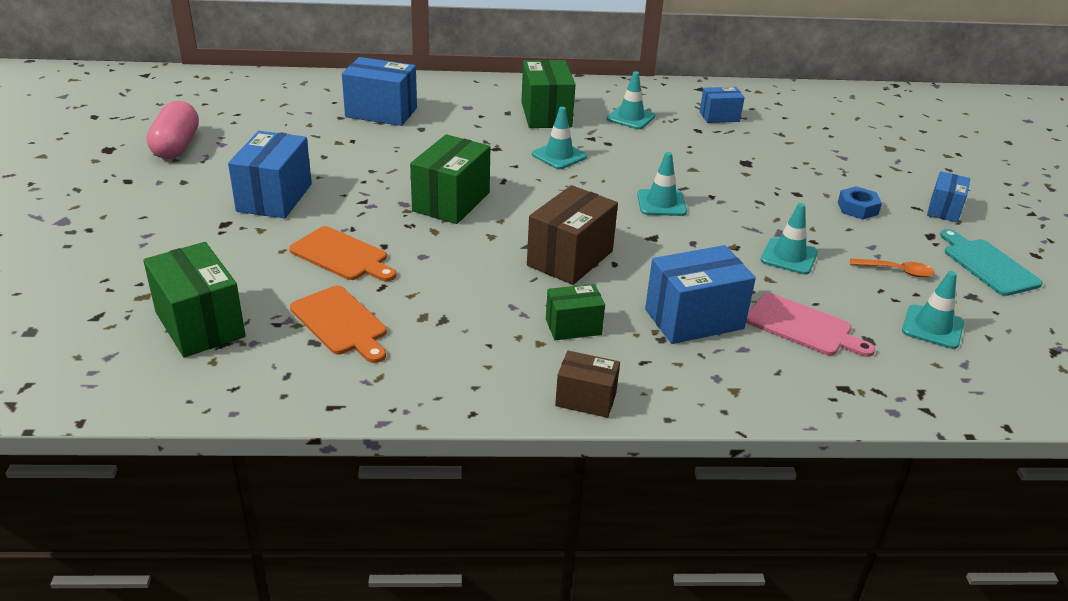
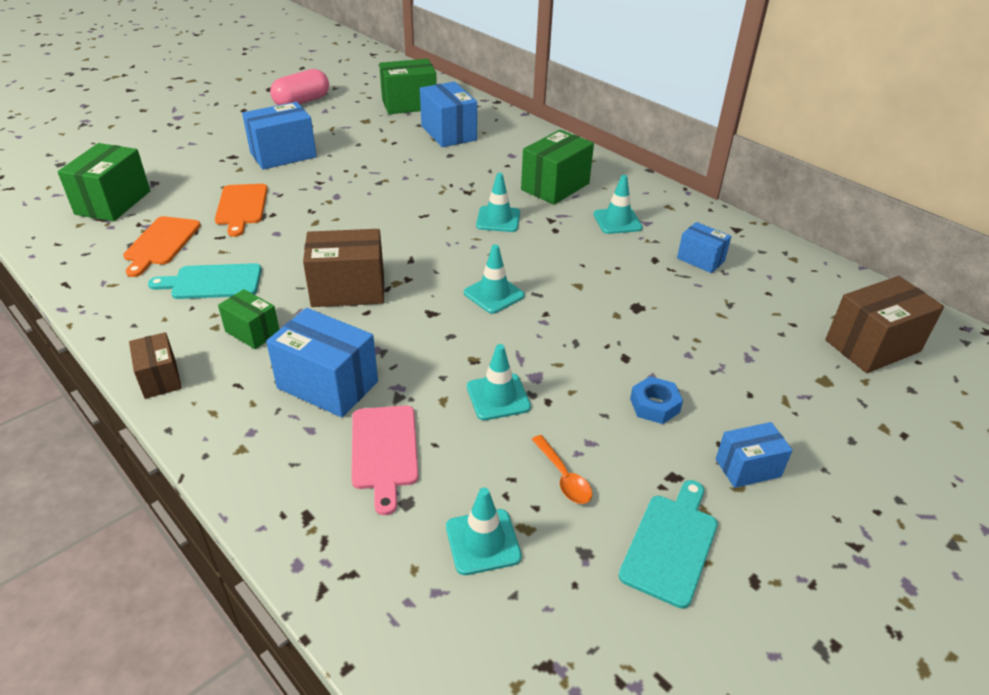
camera: 50 degrees right, 5 degrees up
green box [410,134,490,224] -> green box moved to [379,59,437,114]
none -> turquoise cutting board [148,263,262,299]
none -> brown box [825,276,944,373]

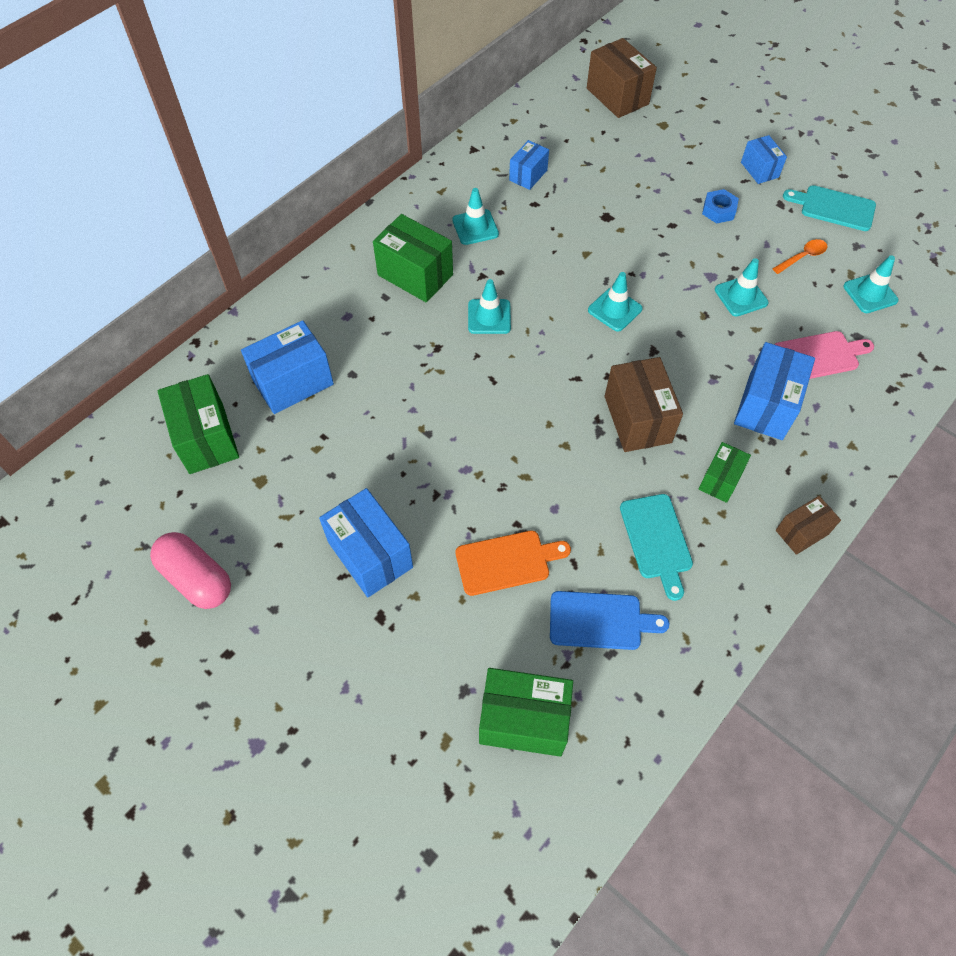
camera: 95 degrees left, 20 degrees up
orange cutting board [123,216,201,277] -> blue cutting board [550,591,669,650]

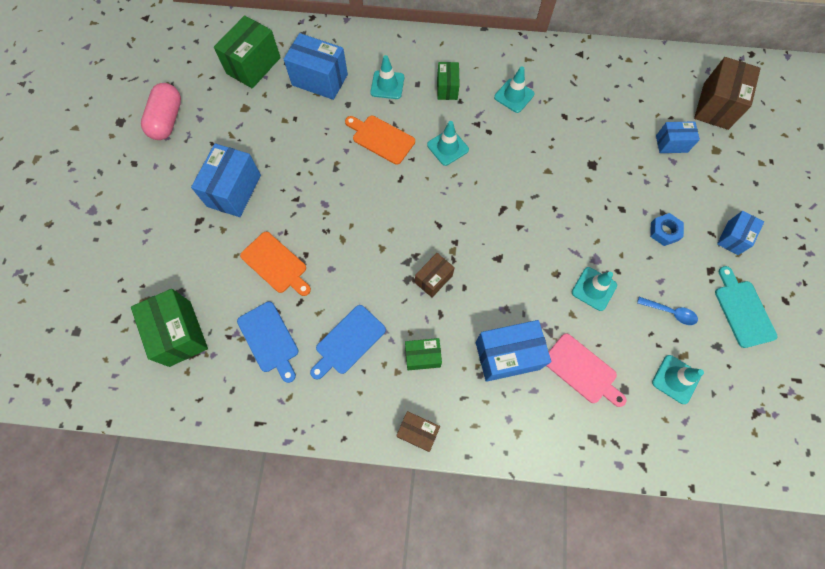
camera: 55 degrees right, 10 degrees up
green box [373,214,453,302] -> green box [437,62,460,100], size x0.59
blue box [509,140,549,190] -> blue box moved to [656,121,700,153]
turquoise traffic cone [588,272,643,332] -> turquoise traffic cone moved to [370,55,404,99]
brown box [605,357,683,452] -> brown box [415,253,455,297], size x0.59
turquoise cutting board [620,494,693,601] -> blue cutting board [310,305,386,380]
orange spoon [772,239,828,274] -> blue spoon [637,297,698,325]
none -> orange cutting board [345,116,415,165]

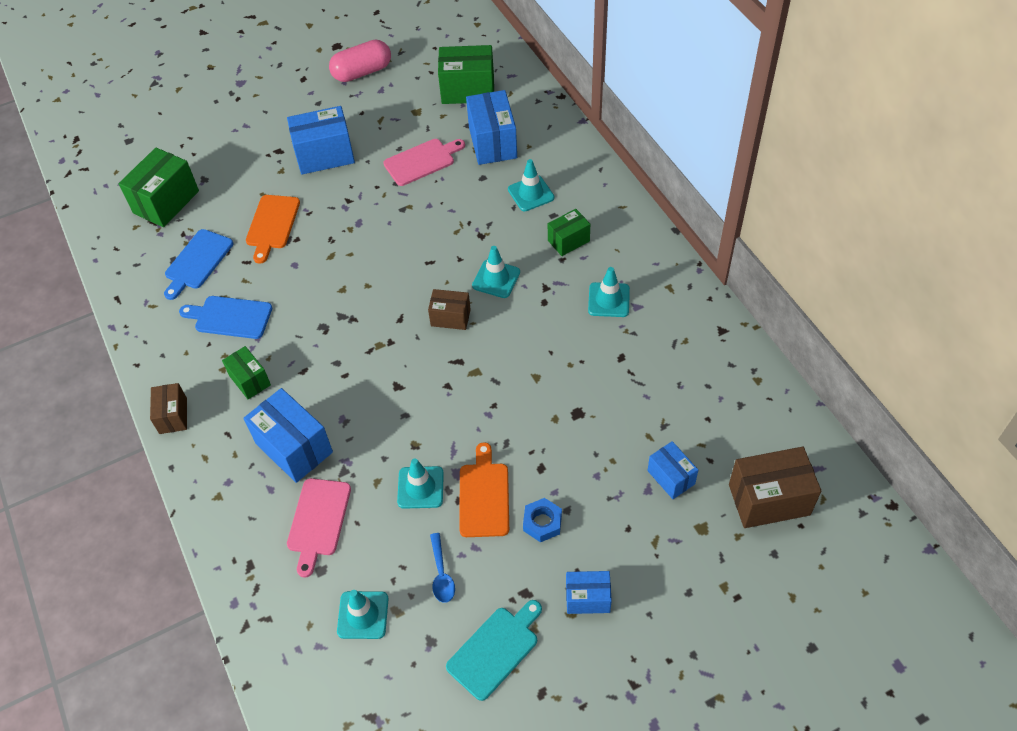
camera: 60 degrees right, 15 degrees down
orange cutting board [345,116,415,165] -> orange cutting board moved to [459,442,509,537]
brown box [415,253,455,297] -> brown box moved to [428,289,471,330]
none -> pink cutting board [383,139,465,186]

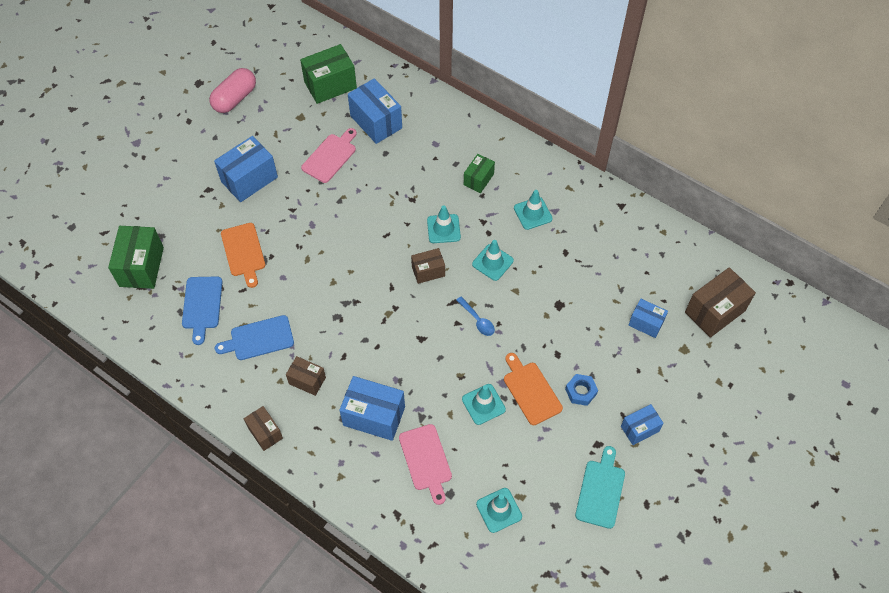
camera: 30 degrees left, 5 degrees up
green box [222,346,271,399] -> brown box [286,356,326,396]
blue spoon [430,533,455,603] -> blue spoon moved to [456,296,495,336]
turquoise traffic cone [508,159,554,211] -> turquoise traffic cone moved to [472,240,514,281]

